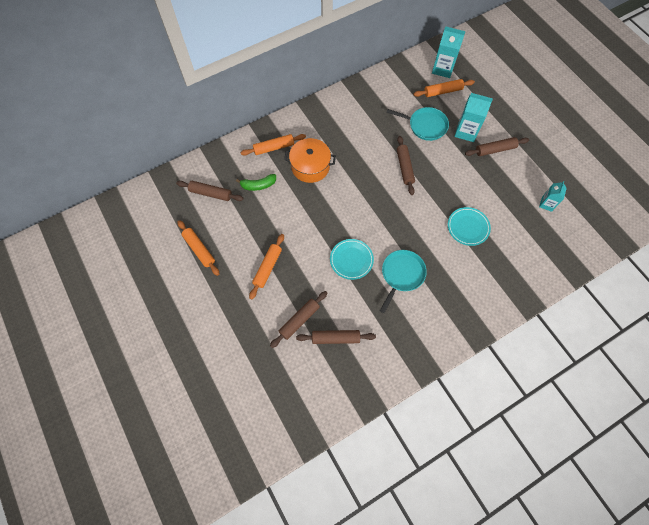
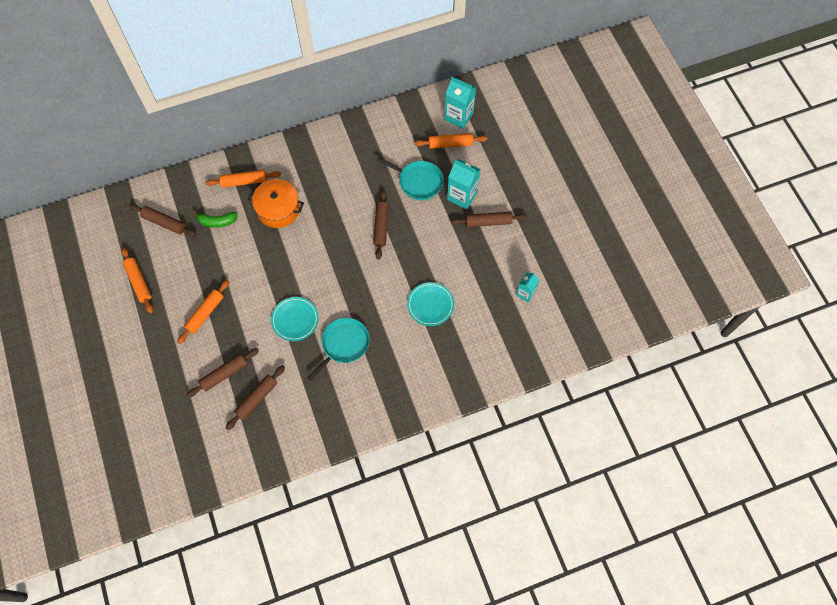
camera: 10 degrees right, 0 degrees up
brown rolling pin [296,330,376,344] -> brown rolling pin turned 60 degrees counterclockwise [226,365,285,430]

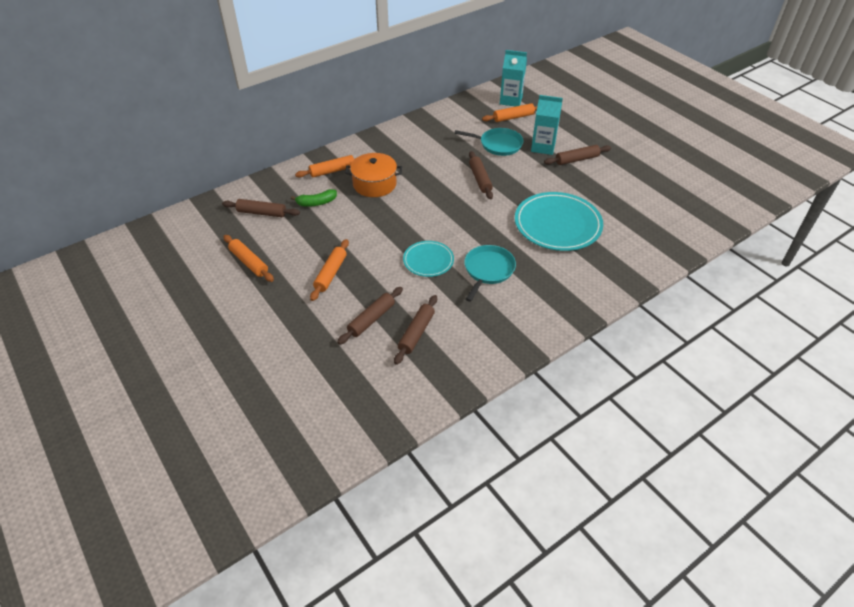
camera: 15 degrees left, 20 degrees down
turquoise plate [407,282,454,326] -> turquoise plate [515,192,603,251], size x1.81
turquoise carton [516,273,539,303] -> none

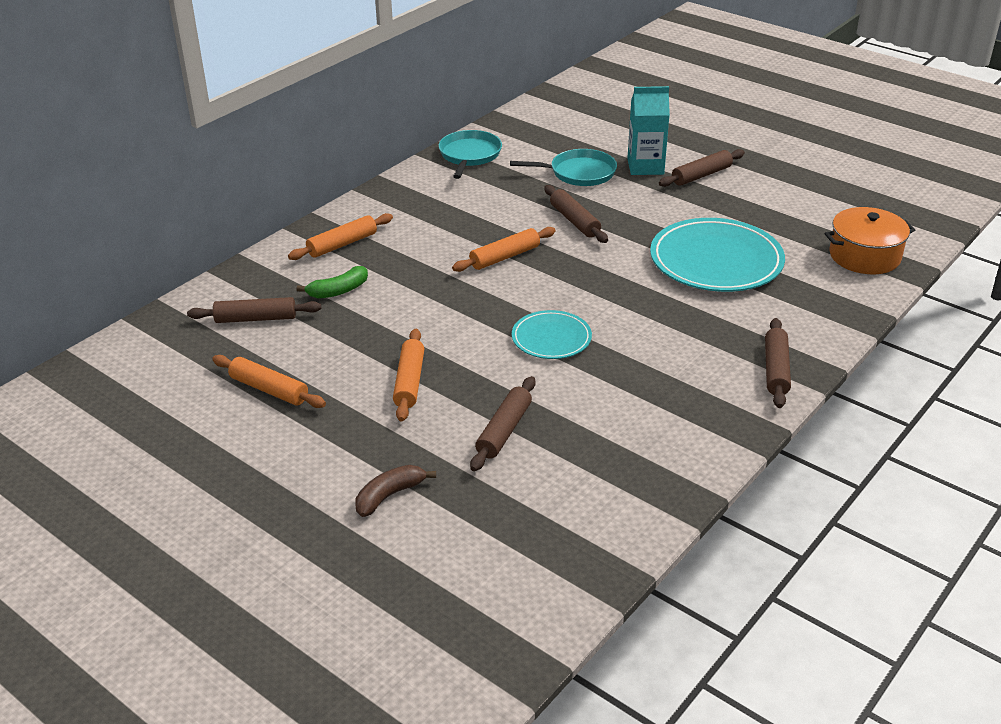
camera: 15 degrees left, 10 degrees down
orange pot [345,153,402,197] -> orange pot moved to [824,207,915,274]
brown rolling pin [394,295,437,365] -> brown rolling pin moved to [765,318,791,408]
turquoise pan [464,245,516,302] -> turquoise pan moved to [438,130,502,179]
orange rolling pin [482,103,537,122] -> orange rolling pin moved to [452,227,556,272]
turquoise carton [500,50,527,107] -> none
none -> brown banana [356,465,436,517]

